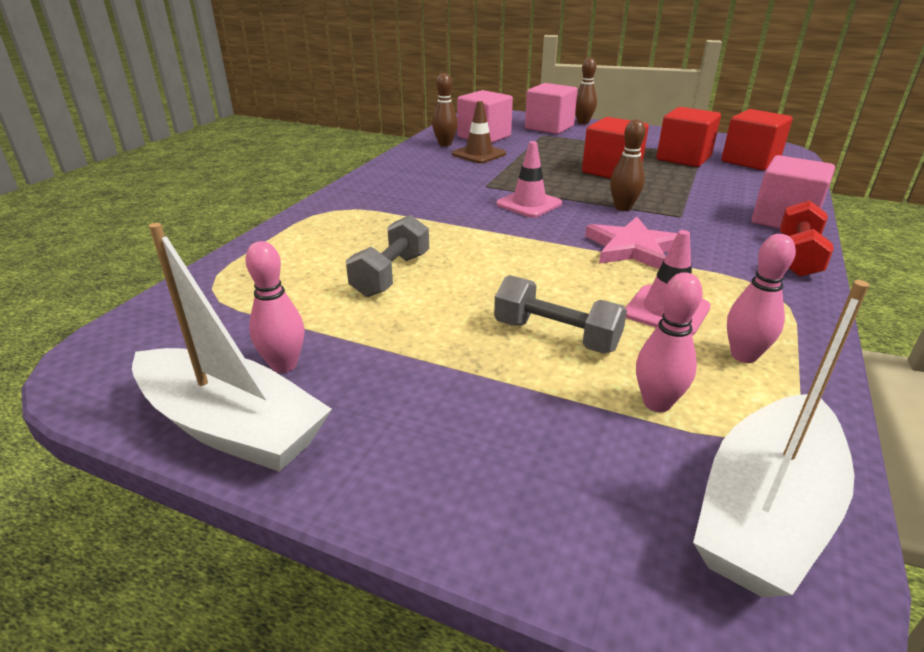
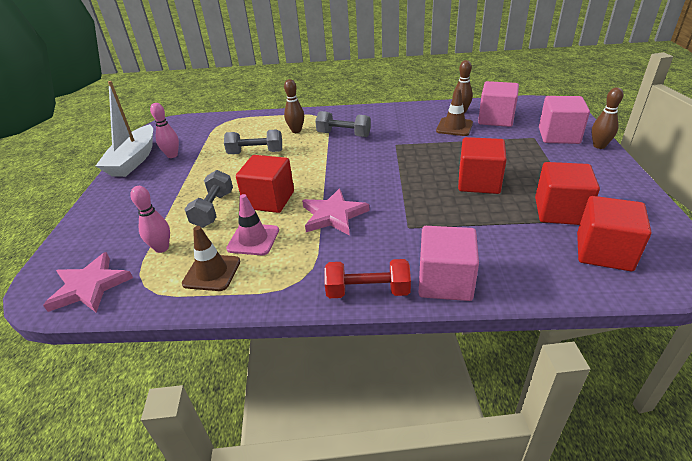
camera: 70 degrees right, 5 degrees up
pink traffic cone [496,141,562,218] -> none
brown bowling pin [610,119,646,211] -> brown bowling pin moved to [284,79,304,133]
white boat [693,280,869,597] -> pink star [43,252,133,313]
pink bowling pin [727,234,796,363] -> brown traffic cone [182,226,240,291]
none -> red cube [236,155,294,213]
none -> grey dumbbell [315,111,371,137]

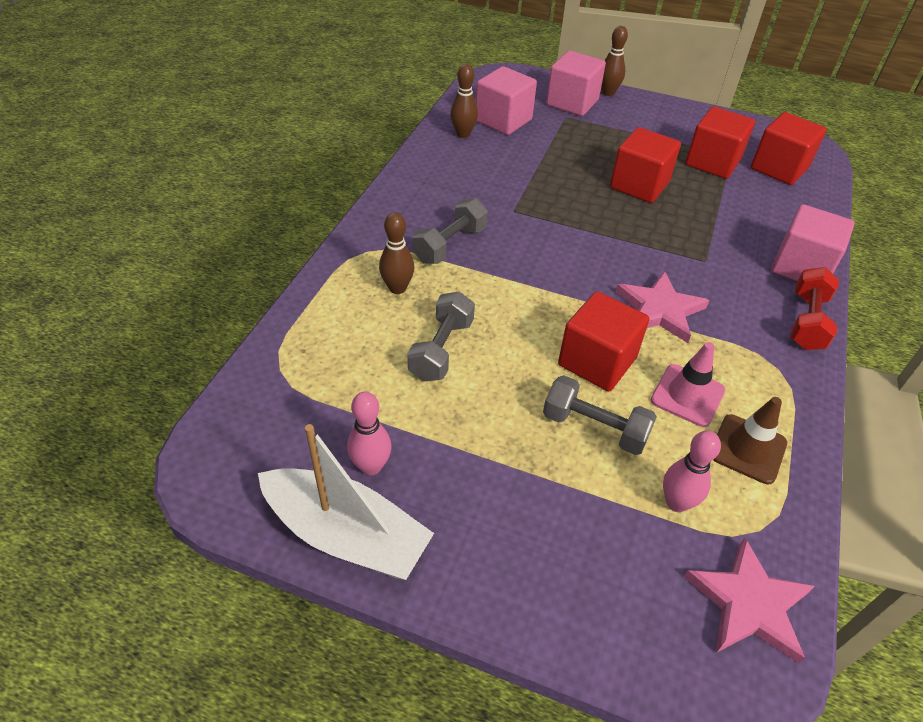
camera: 75 degrees left, 10 degrees up
brown traffic cone [436,88,473,136] -> none

